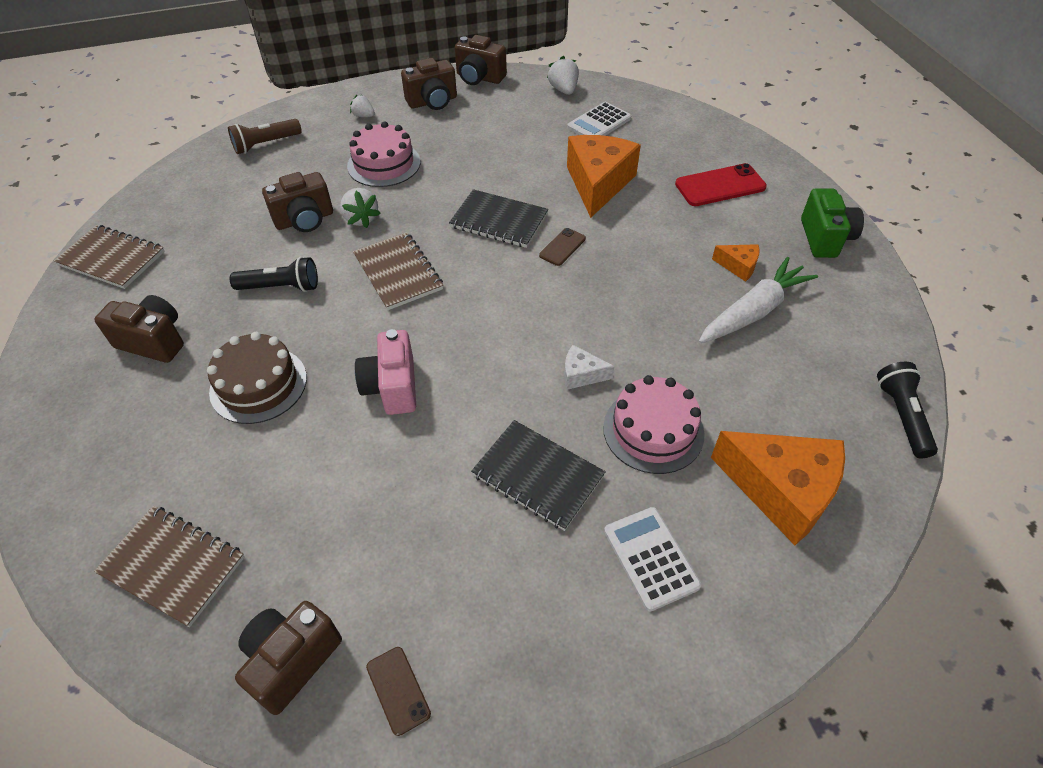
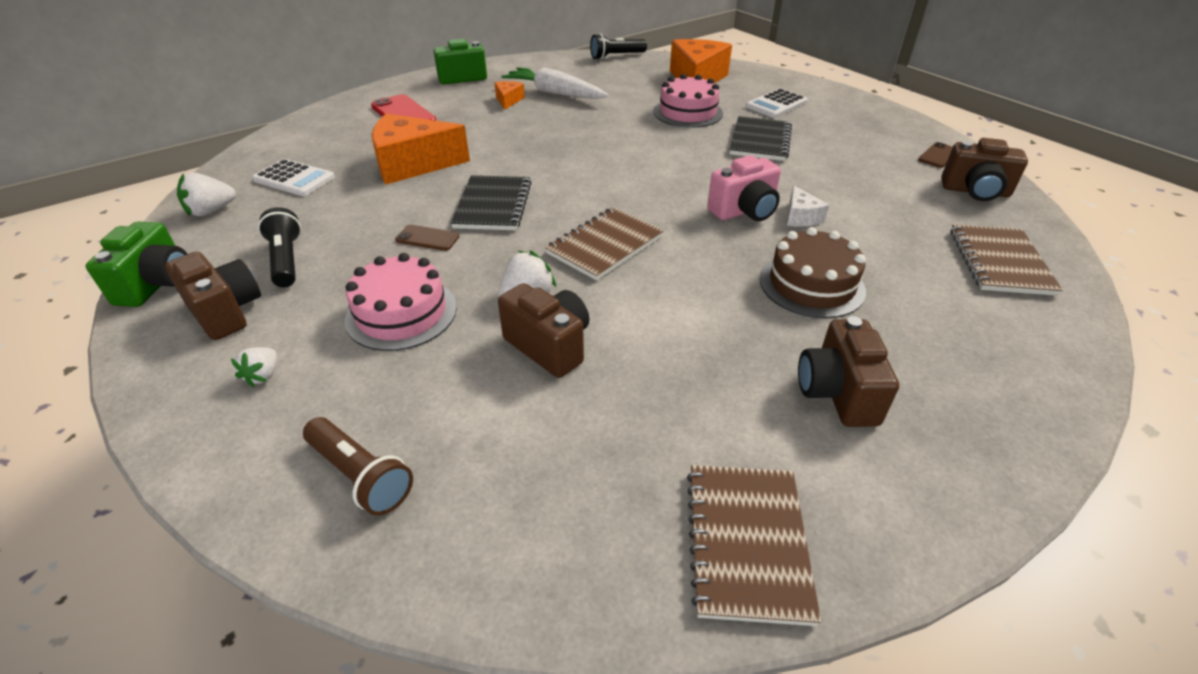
camera: 110 degrees left, 10 degrees down
black flashlight [230,257,318,292] -> black flashlight moved to [258,207,301,287]
brown camera [455,35,507,85] -> green camera [86,222,187,307]
brown phone [539,228,586,266] -> brown phone moved to [395,225,460,251]
white cheese [564,345,615,390] -> white cheese moved to [787,186,829,227]

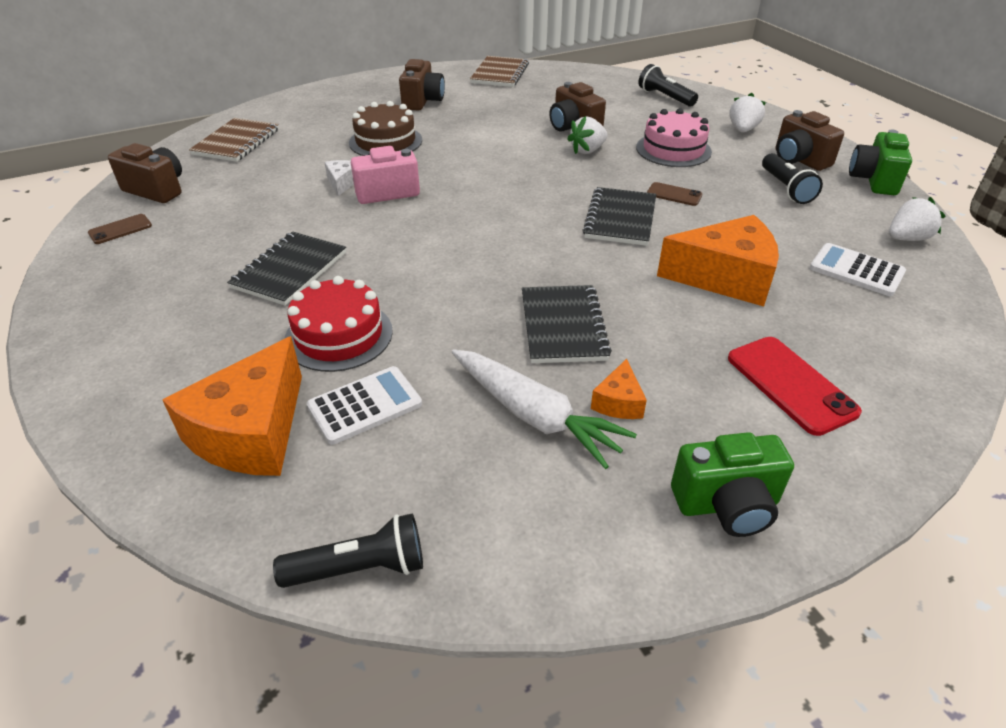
camera: 170 degrees left, 0 degrees up
white strawberry [231,347,277,387] -> white strawberry [730,93,766,133], size x1.54
brown flashlight [303,417,413,516] -> black flashlight [639,64,698,107]
brown notebook [545,207,663,281] -> none
pink cake [654,74,723,128] -> red cake [285,276,393,372]
white calculator [746,88,808,118] -> white calculator moved to [307,366,422,445]
none -> black notebook [522,285,612,363]

